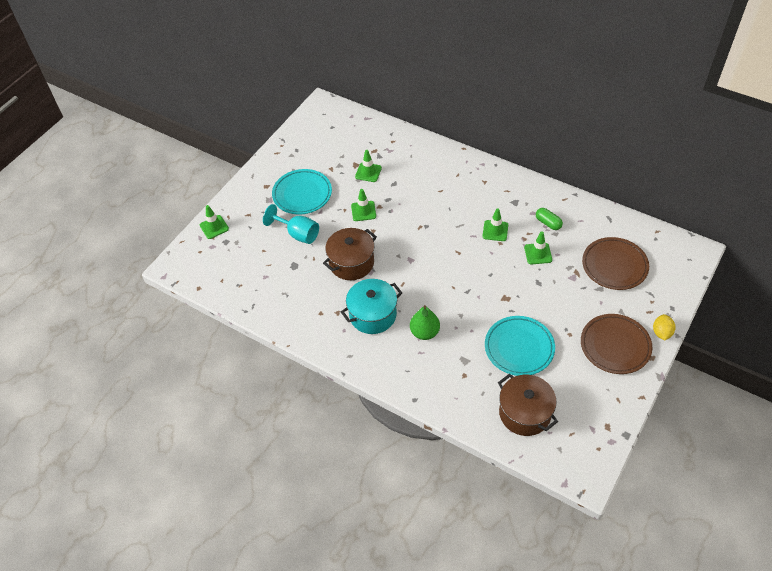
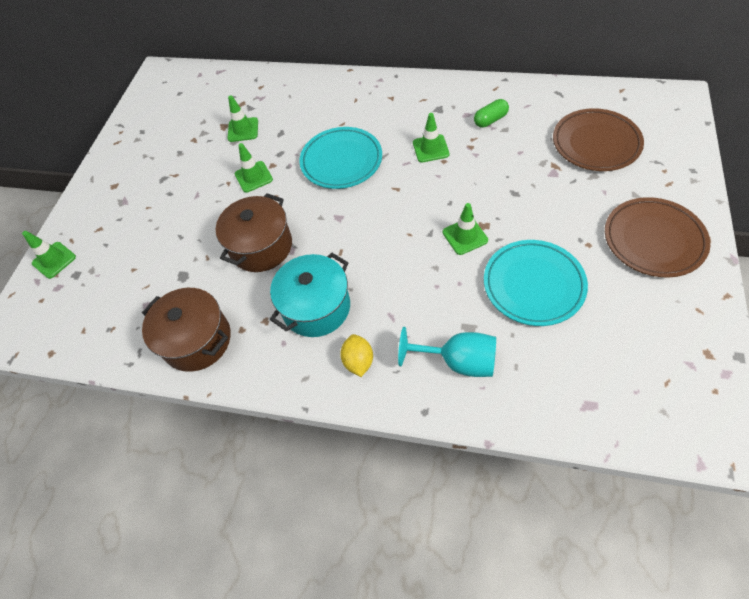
camera: 15 degrees left, 5 degrees up
turquoise goblet [263,204,319,244] -> turquoise goblet moved to [398,327,496,377]
turquoise plate [272,169,332,215] -> turquoise plate moved to [299,127,382,189]
green pear [410,305,440,340] -> none
brown pot [498,374,558,436] -> brown pot moved to [142,288,231,371]
green traffic cone [524,232,552,265] -> green traffic cone moved to [443,203,488,255]
green capsule [536,208,563,230] -> green capsule turned 60 degrees counterclockwise [474,99,509,128]
yellow lemon [653,314,676,341] -> yellow lemon moved to [340,334,373,377]

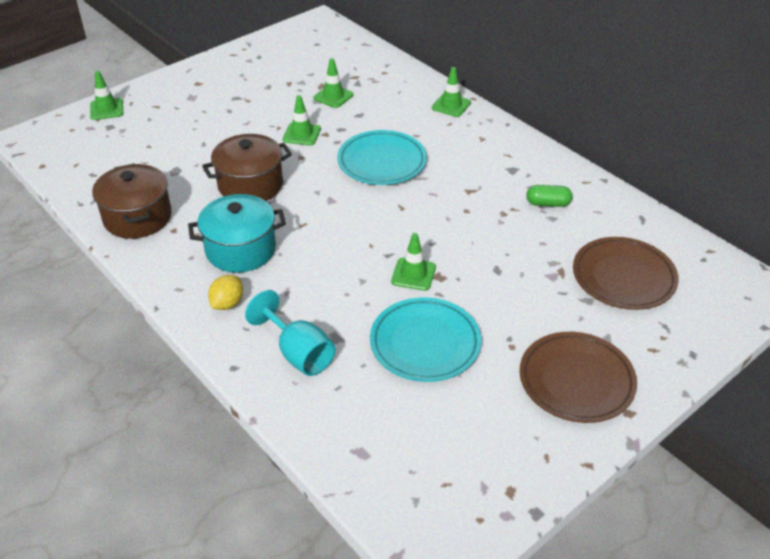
camera: 30 degrees right, 15 degrees down
green traffic cone [413,113,449,163] -> green traffic cone moved to [432,67,471,117]

